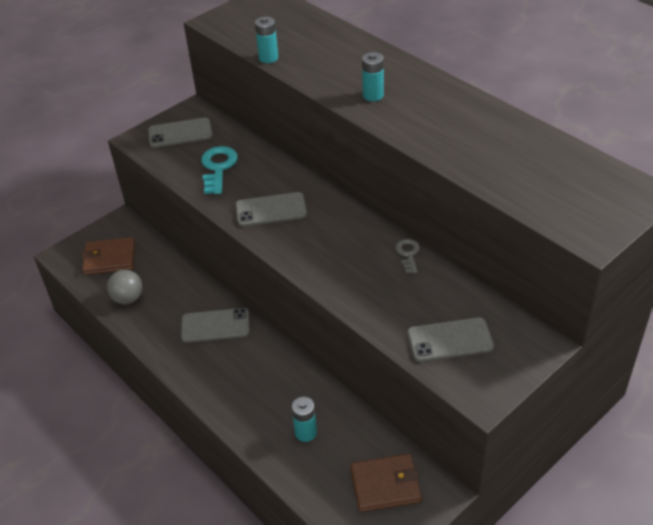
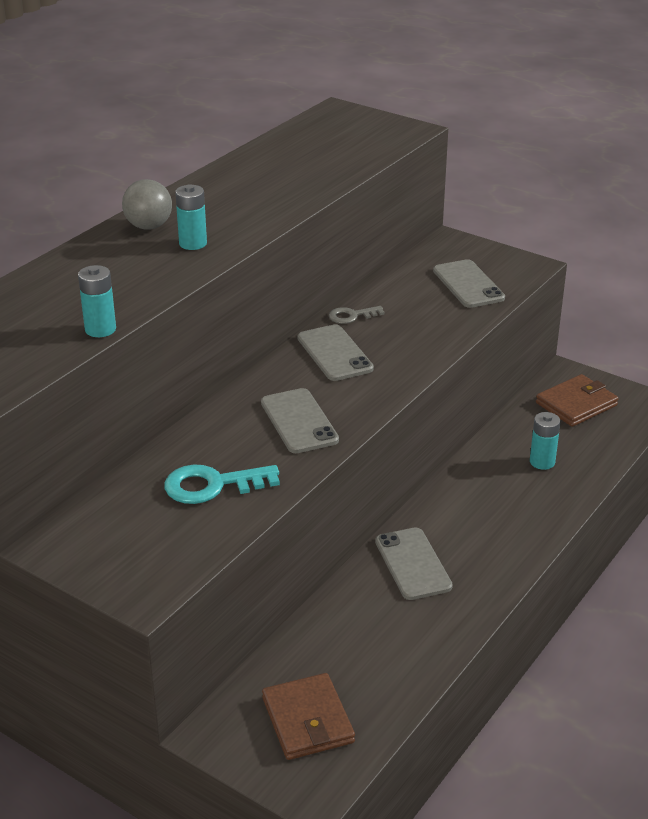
camera: 105 degrees left, 10 degrees down
grey ball [107,270,143,304] -> grey ball moved to [122,179,172,230]
grey phone [148,117,213,148] -> grey phone moved to [298,324,374,381]
brown wallet [350,454,422,512] -> brown wallet turned 75 degrees clockwise [536,374,619,427]

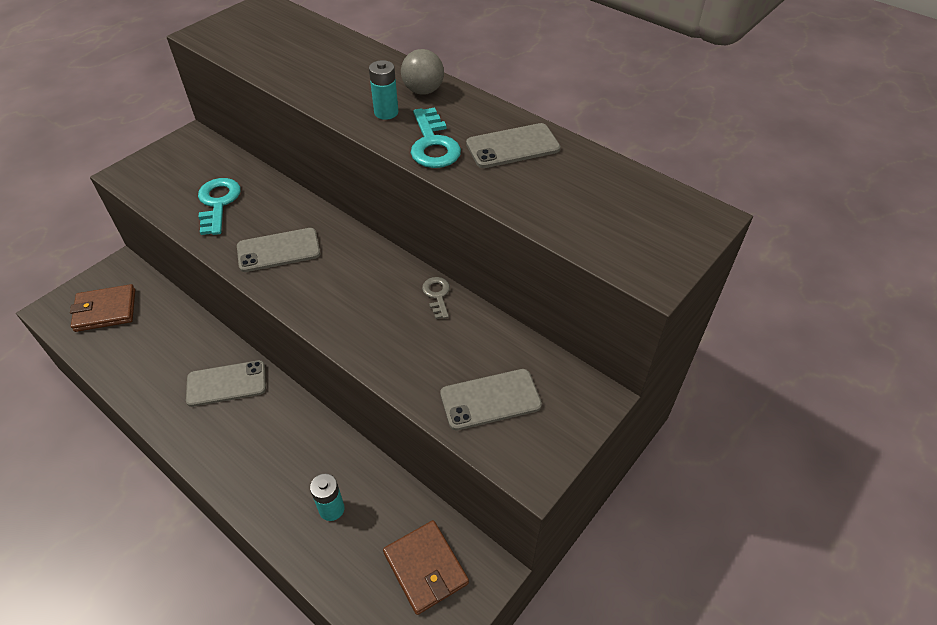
camera: 95 degrees right, 15 degrees up
turquoise battery [78,265,116,337] -> none
grey phone [298,324,374,381] -> grey phone moved to [466,123,561,168]
none -> turquoise key [411,108,461,168]

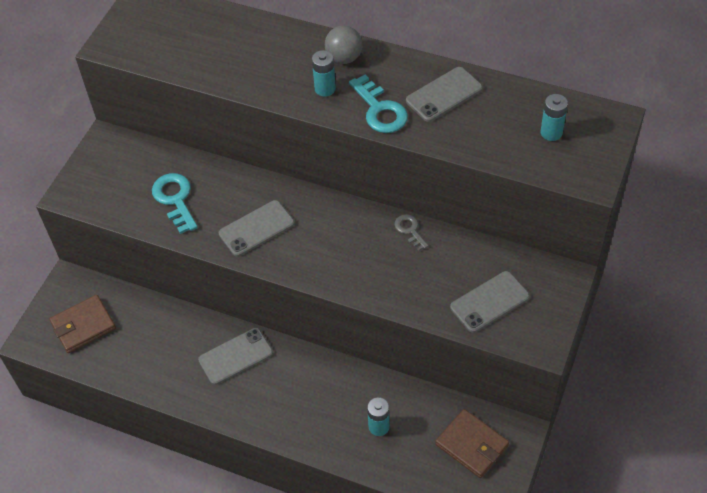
camera: 15 degrees left, 5 degrees up
none -> turquoise battery [541,94,568,141]

